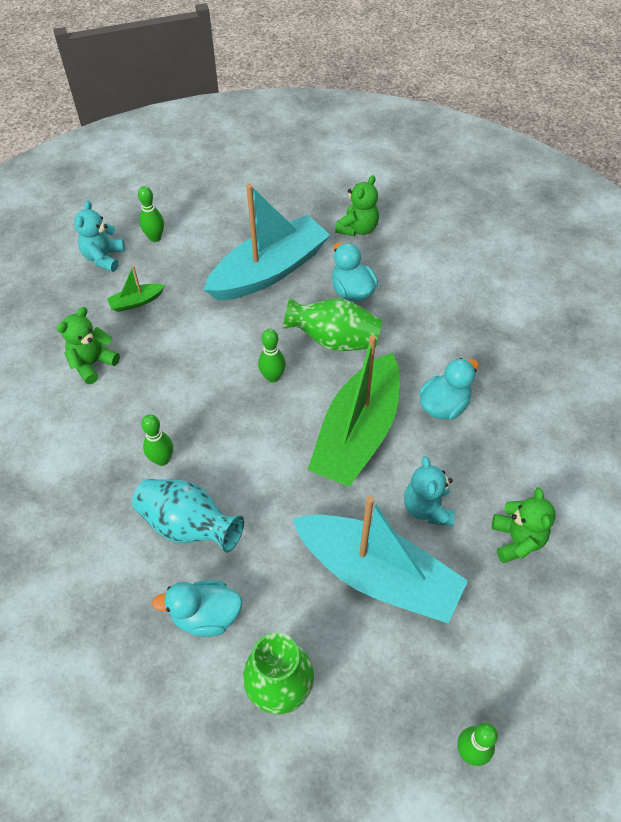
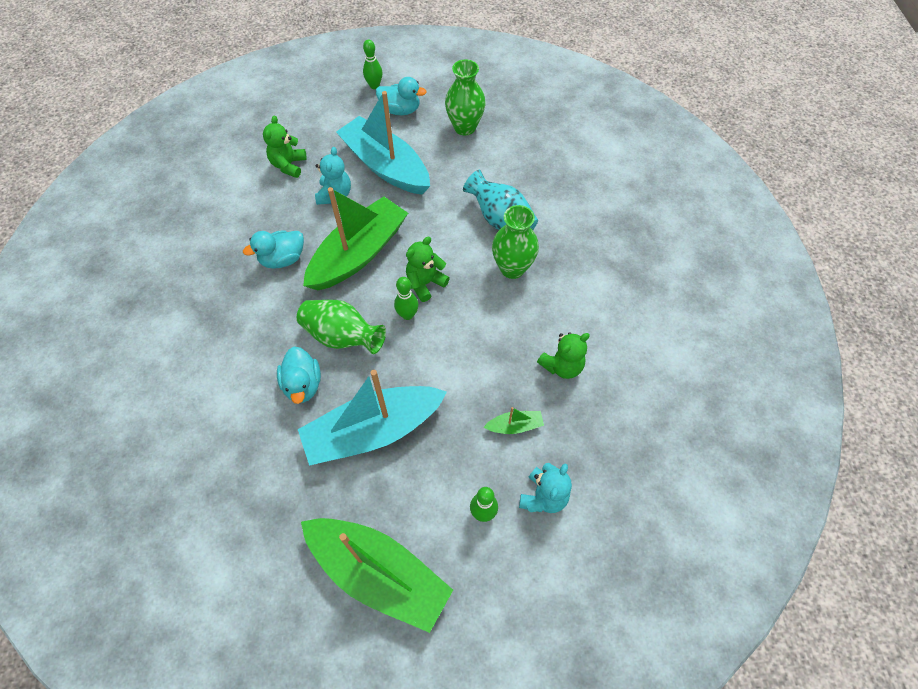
camera: 165 degrees left, 5 degrees up
green bowling pin [141,414,173,466] -> green vase [492,205,539,279]
turquoise duck [152,580,242,637] -> turquoise duck moved to [376,77,427,115]
green teddy bear [335,175,379,236] -> green teddy bear moved to [406,237,450,302]
none -> green boat [301,518,453,633]

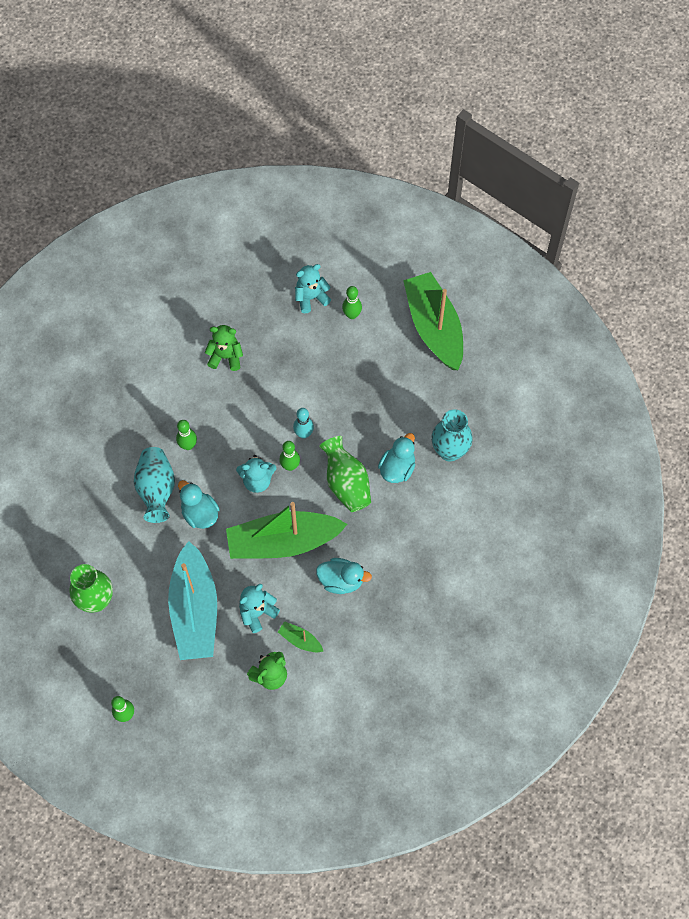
camera: 140 degrees left, 5 degrees up
turquoise boat [298,370,447,466] -> none
turquoise duck [376,77,427,115] -> turquoise duck moved to [178,480,220,529]
green teddy bear [406,237,450,302] -> turquoise teddy bear [236,455,276,493]
green boat [484,407,544,434] -> green boat moved to [278,621,324,652]
green vase [492,205,539,279] -> green bowling pin [176,420,197,450]
none -> turquoise bowling pin [293,408,314,439]
none -> turquoise vase [432,409,472,461]

